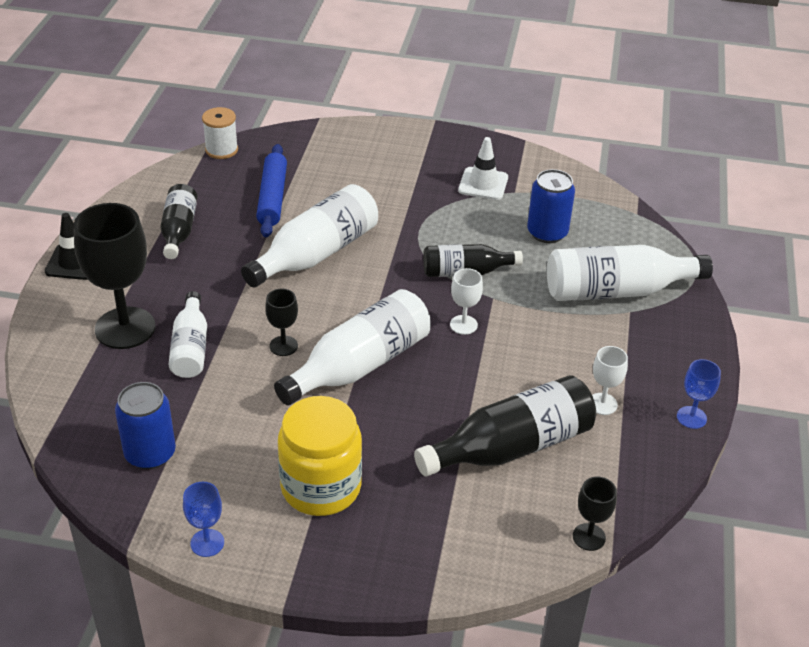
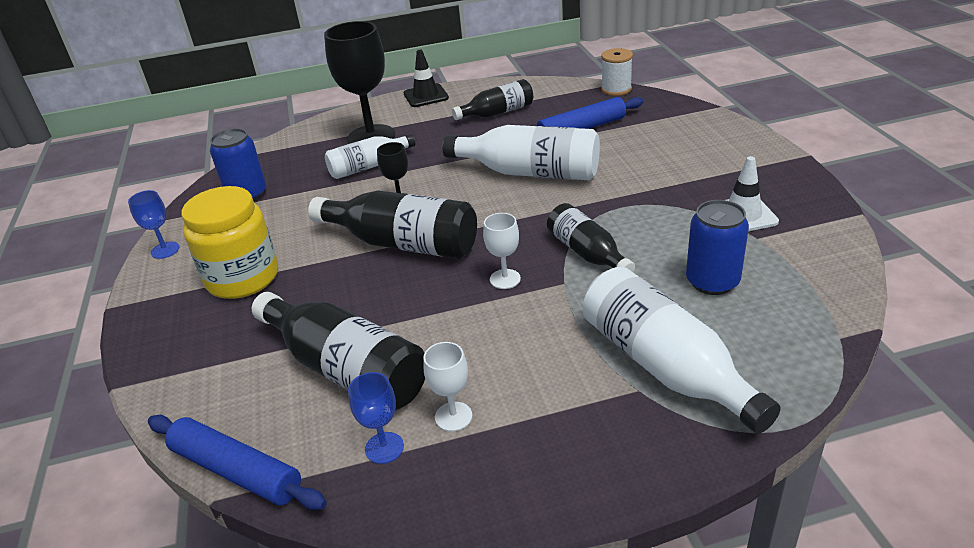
camera: 70 degrees right, 5 degrees down
white bottle [274,289,431,405] -> black bottle [308,191,477,259]
black goblet [573,476,617,551] -> blue rolling pin [148,415,327,510]
blue goblet [677,359,721,429] -> blue goblet moved to [348,372,404,464]

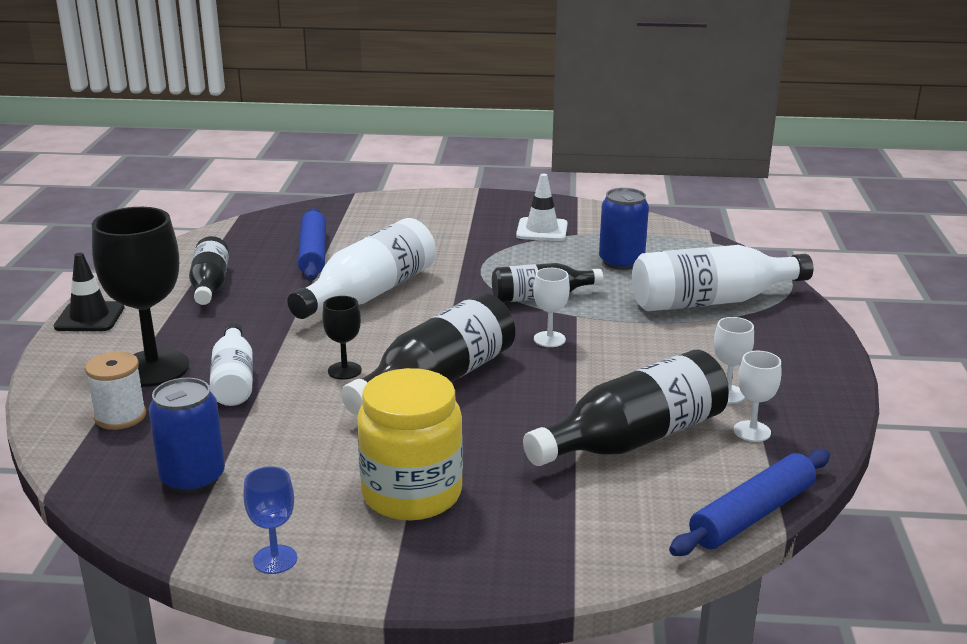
camera: 75 degrees left, 10 degrees down
blue goblet [348,372,404,464] -> white goblet [734,351,781,442]
white spool [601,48,633,96] -> white spool moved to [85,351,146,430]

